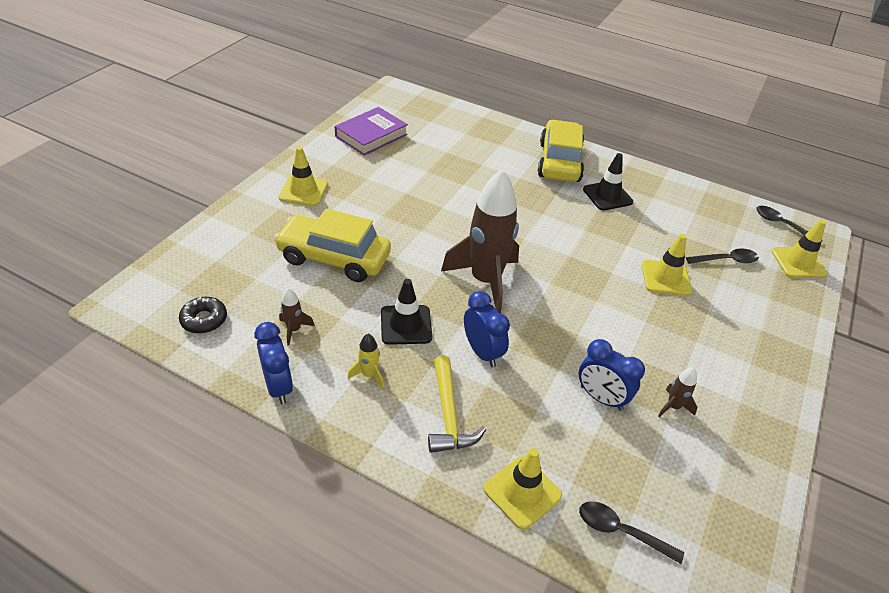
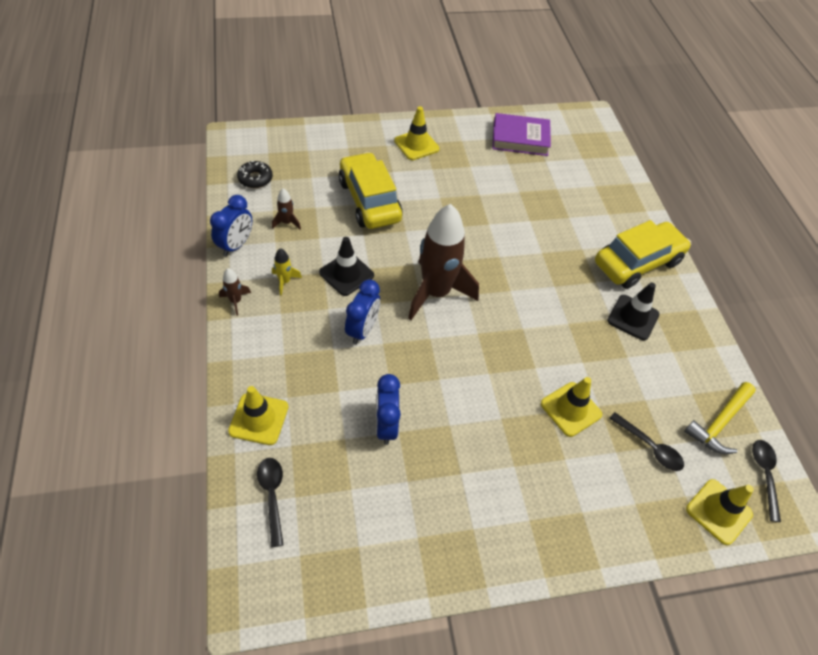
camera: 50 degrees right, 10 degrees up
yellow hammer [428,356,486,453] -> yellow hammer moved to [684,382,756,454]
brown rocket [658,367,697,417] -> brown rocket moved to [219,268,251,316]

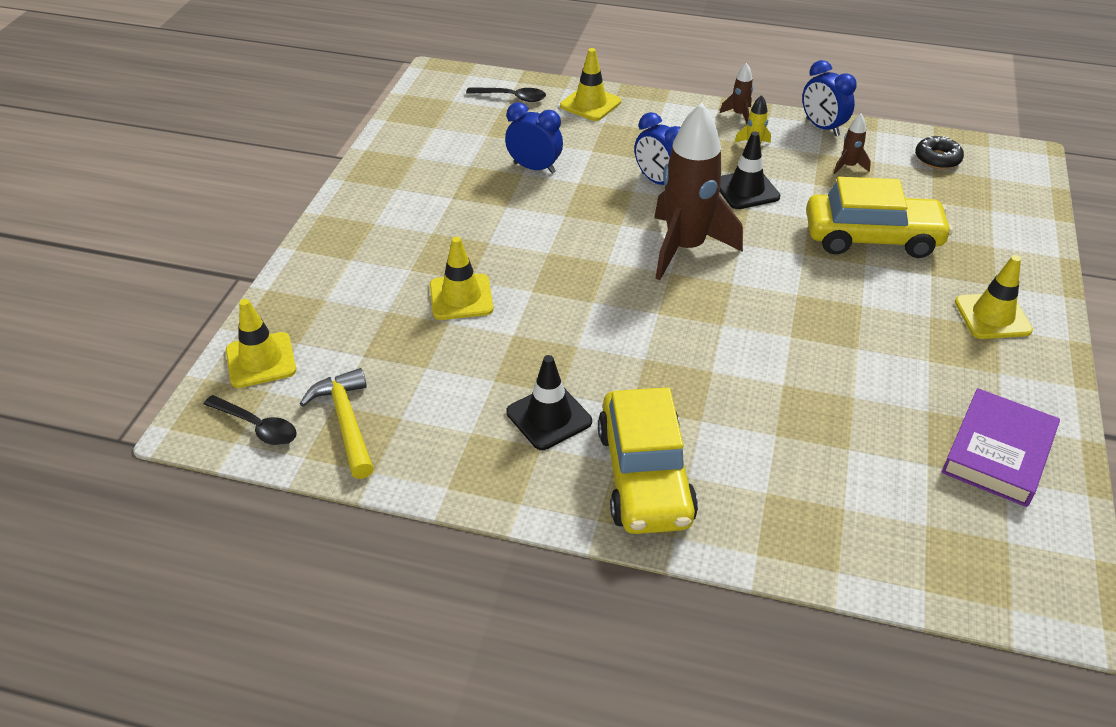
camera: 120 degrees right, 10 degrees down
black spoon [609,412,684,471] -> none

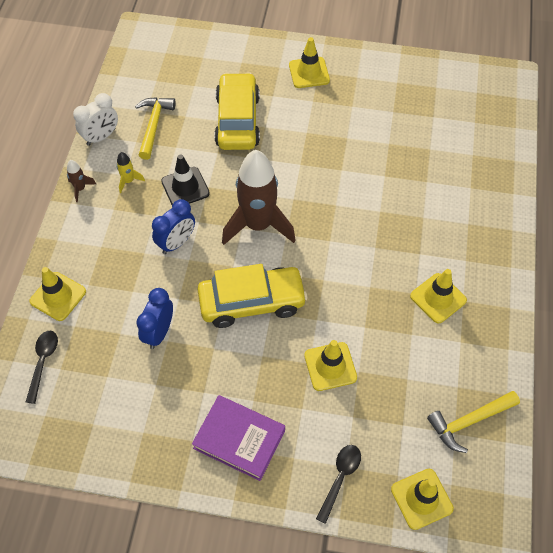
camera: 95 degrees left, 15 degrees up
black spoon [204,395,297,446] -> black spoon moved to [316,445,361,524]
black traffic cone [506,355,592,450] -> yellow traffic cone [410,269,467,323]
yellow car [598,388,698,534] -> yellow car moved to [197,264,308,328]
blue clock [802,60,857,136] -> white clock [73,93,118,146]
brown rocket [834,114,871,174] -> yellow hammer [135,97,176,160]
black donut [915,136,964,169] -> none
purple book [941,388,1060,507] -> purple book moved to [192,395,285,481]

